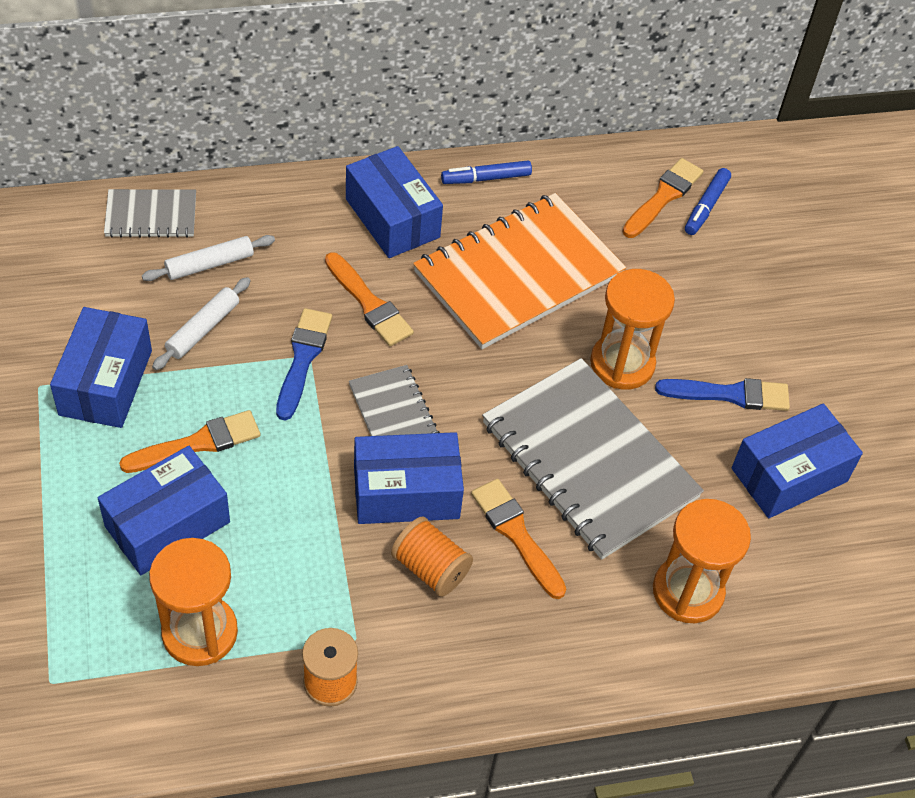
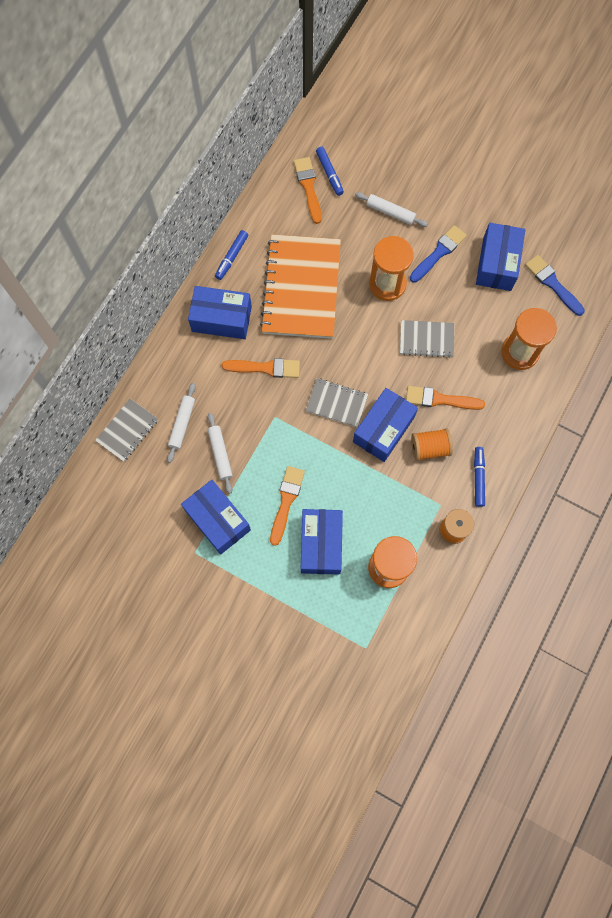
camera: 45 degrees left, 20 degrees up
blue brush [276,308,332,421] -> blue brush moved to [525,255,585,316]
grey notebook [482,358,704,560] -> grey notebook [400,320,454,358], size x0.50
none -> white rolling pin [355,192,428,227]
none -> blue marker [474,447,485,507]

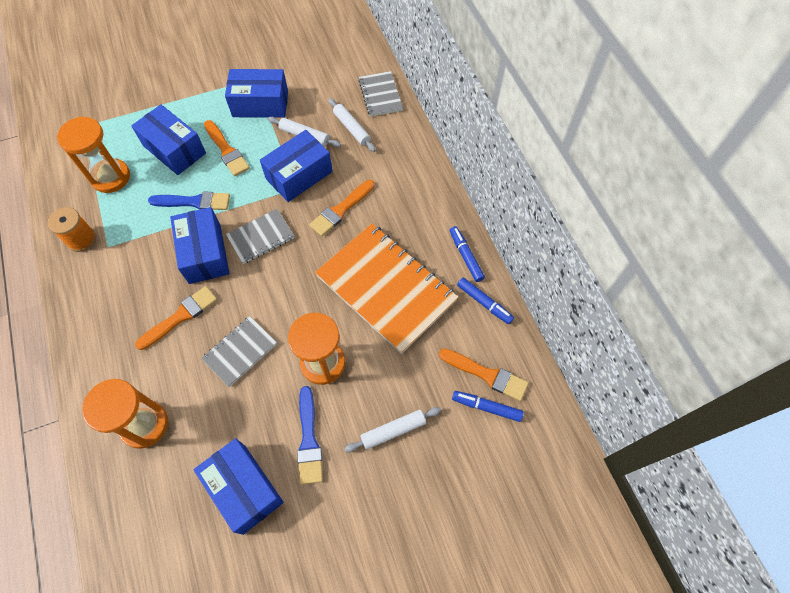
camera: 130 degrees right, 10 degrees down
blue box [188,286,252,339] -> blue box moved to [260,130,333,202]
orange spool [411,428,453,461] -> none
blue marker [474,447,485,507] -> blue marker moved to [457,277,514,324]
blue brush [525,255,585,316] -> blue brush moved to [148,192,230,210]

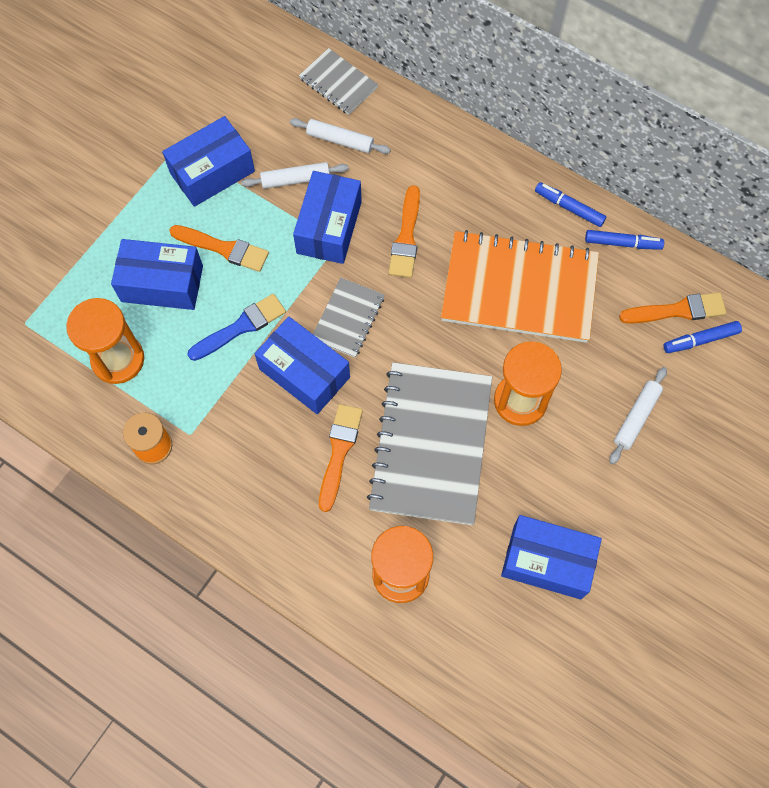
camera: 35 degrees left, 5 degrees up
grey notebook [201,316,277,387] -> grey notebook [367,362,492,525], size x2.02
blue brush [297,386,323,485] -> none

